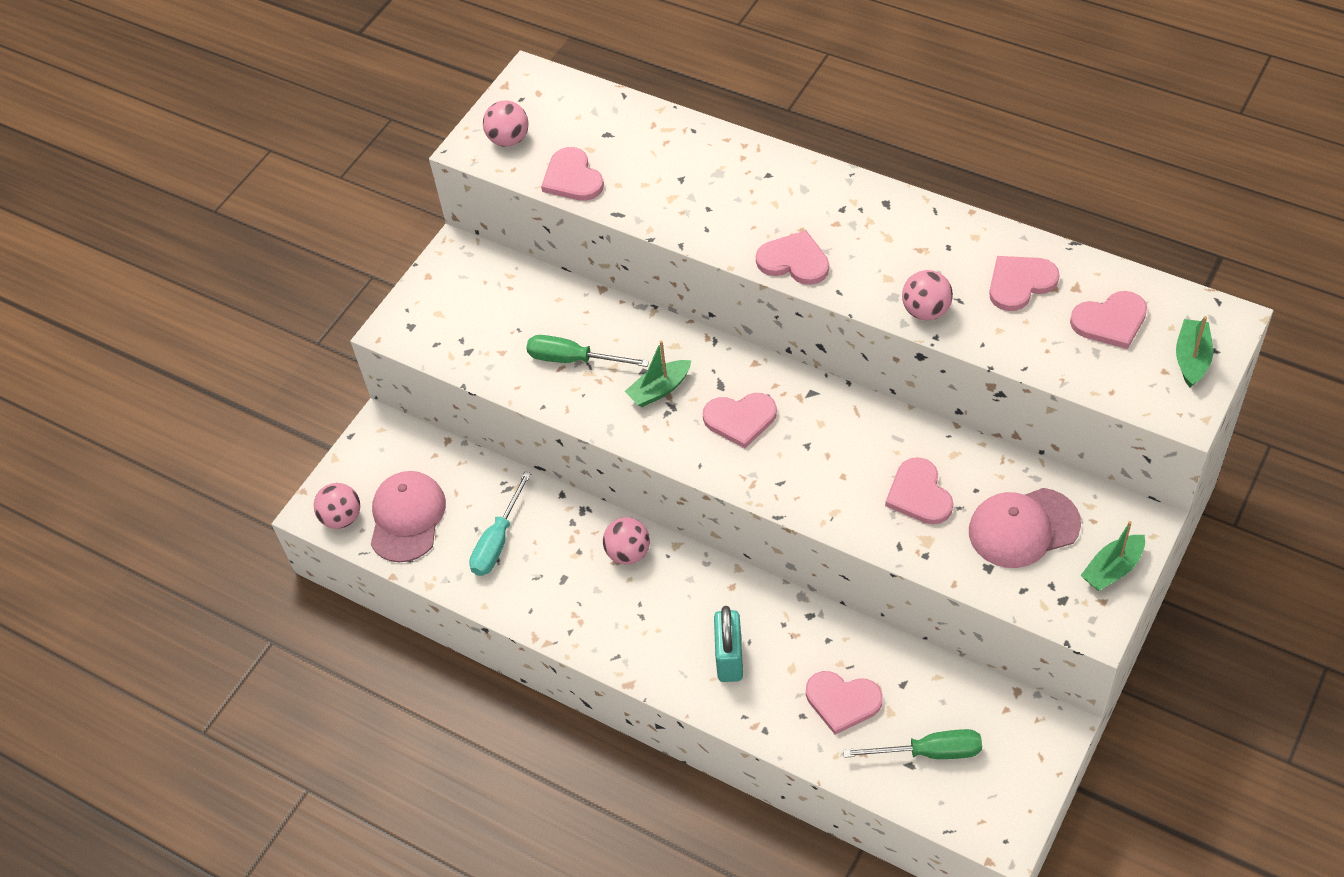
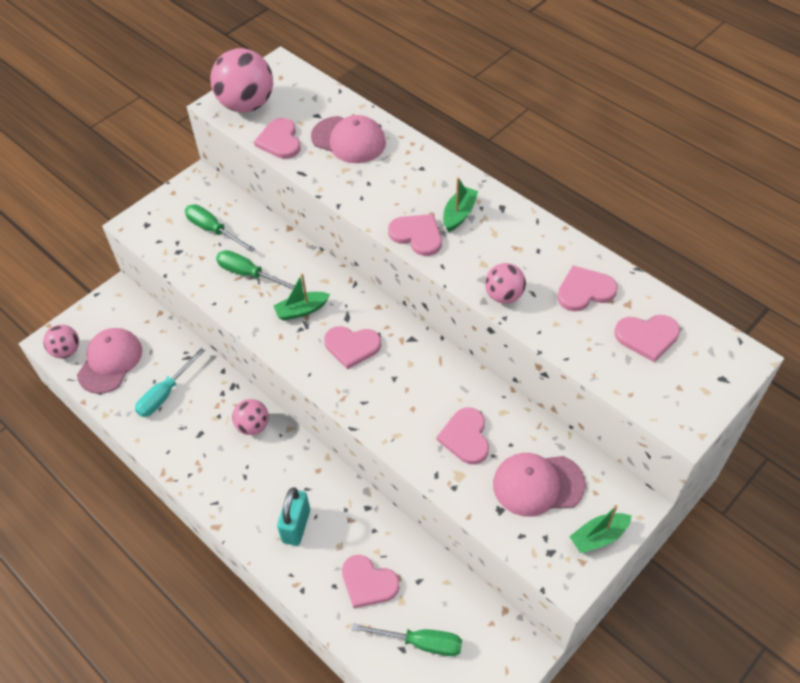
camera: 10 degrees right, 0 degrees up
pink ball [483,101,528,147] -> pink ball [210,48,273,113], size x1.80
green boat [1176,316,1213,388] -> green boat moved to [443,177,478,232]
none -> green screwdriver [185,204,255,252]
none -> pink cap [311,115,386,163]

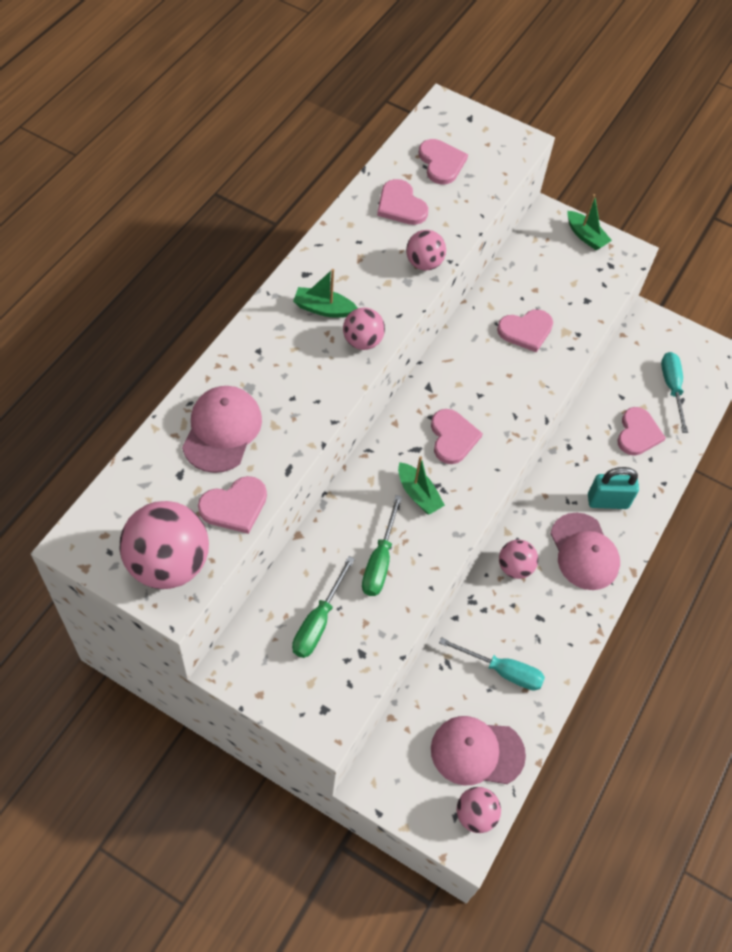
camera: 110 degrees left, 5 degrees up
green screwdriver [352,623,462,656] -> turquoise screwdriver [661,352,688,433]
pink heart [388,214,442,256] -> pink ball [343,307,385,350]
pink cap [493,453,586,517] -> pink cap moved to [550,513,620,590]

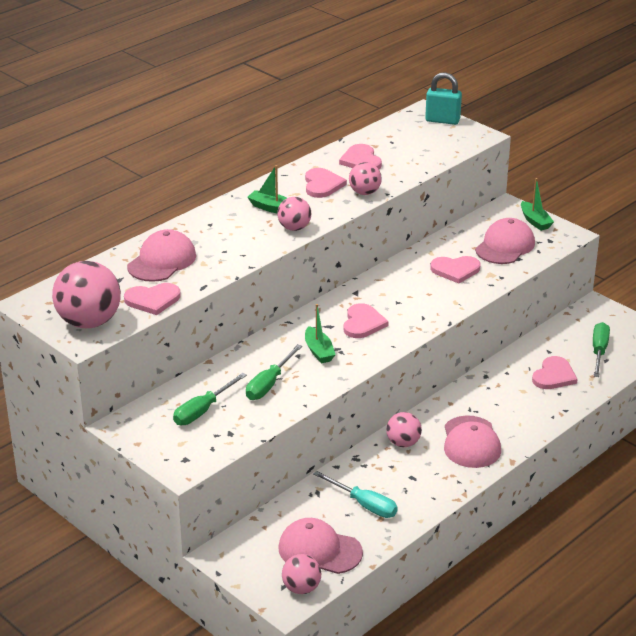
camera: 20 degrees right, 25 degrees down
pink heart [419,139,468,184] -> pink heart moved to [305,168,347,198]
turquoise padlock [588,467,639,509] -> turquoise padlock moved to [425,72,462,125]
turquoise screwdriver [661,352,688,433] -> green screwdriver [593,322,610,377]
none -> pink cap [475,218,535,264]

